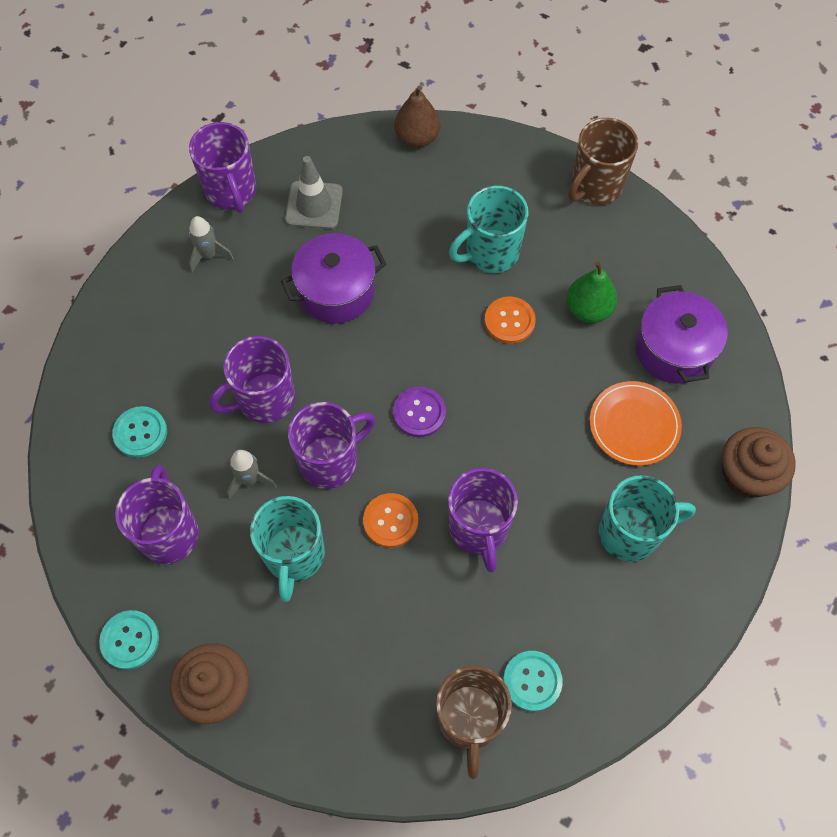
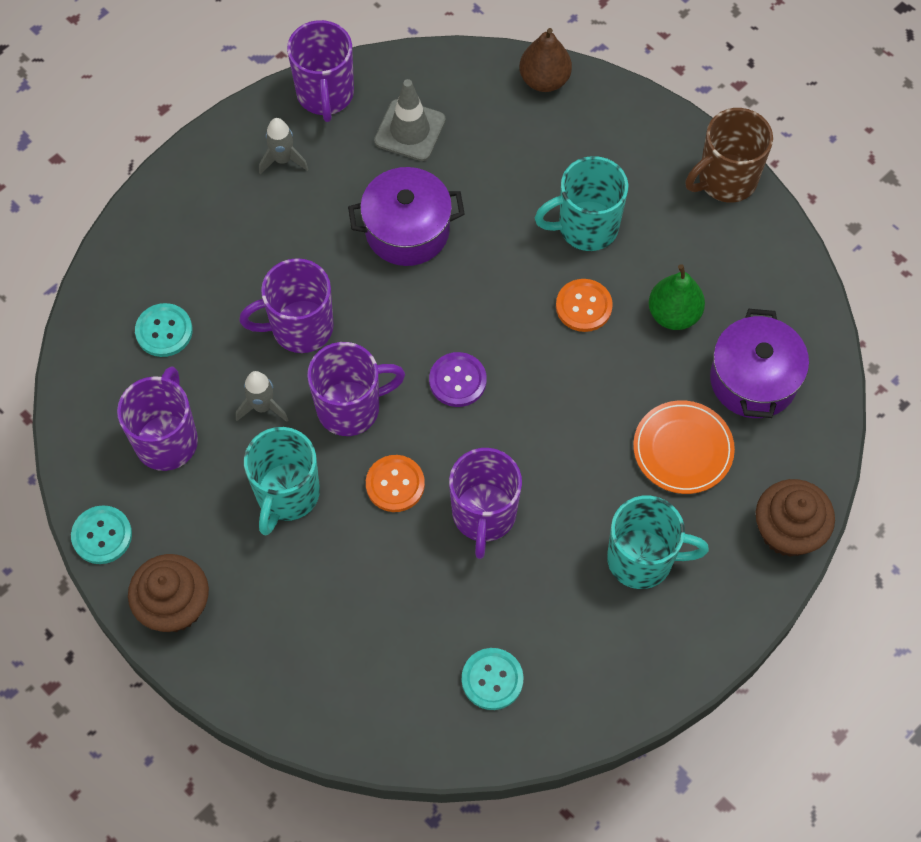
camera: 15 degrees right, 0 degrees up
brown mug [436,666,512,779] -> none

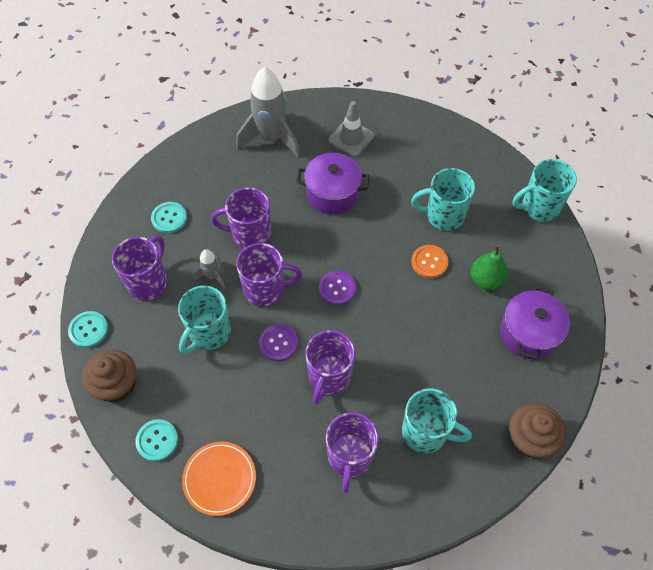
camera: 15 degrees right, 5 degrees down
grey rocket [259,118,308,175] -> grey rocket [236,67,300,158], size x2.14
purple mug [287,20,354,122] -> purple mug moved to [326,412,379,493]
orange button [366,455,425,512] -> purple button [259,324,298,361]
turquoise button [462,648,524,710] -> turquoise button moved to [135,419,178,461]
brown pear [519,28,572,92] -> none
orange plate [633,400,735,494] -> orange plate moved to [182,442,256,516]
brown mug [685,108,773,202] -> turquoise mug [512,159,577,221]

